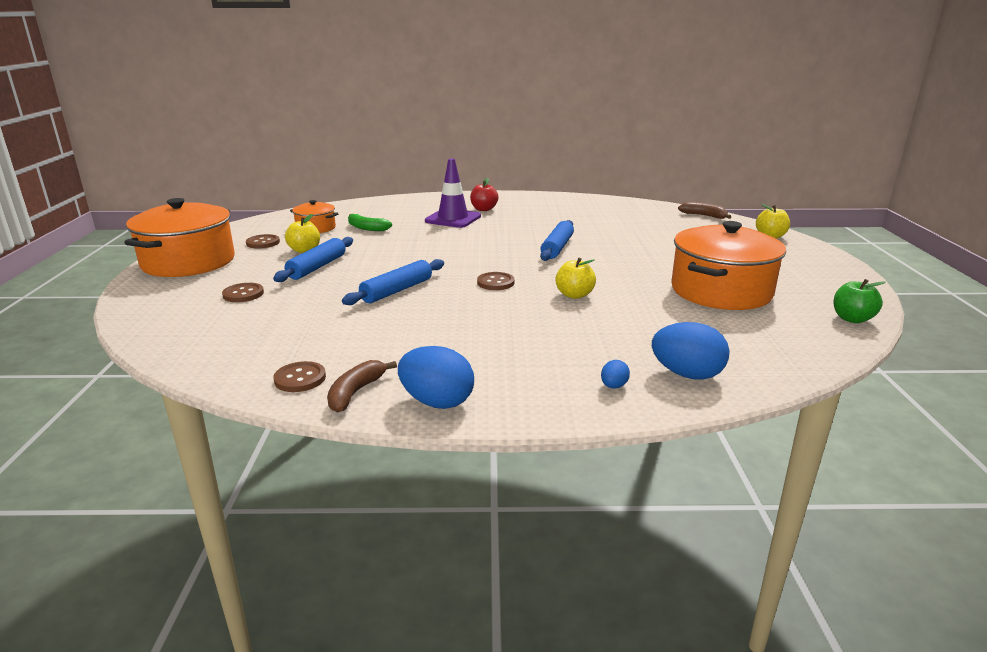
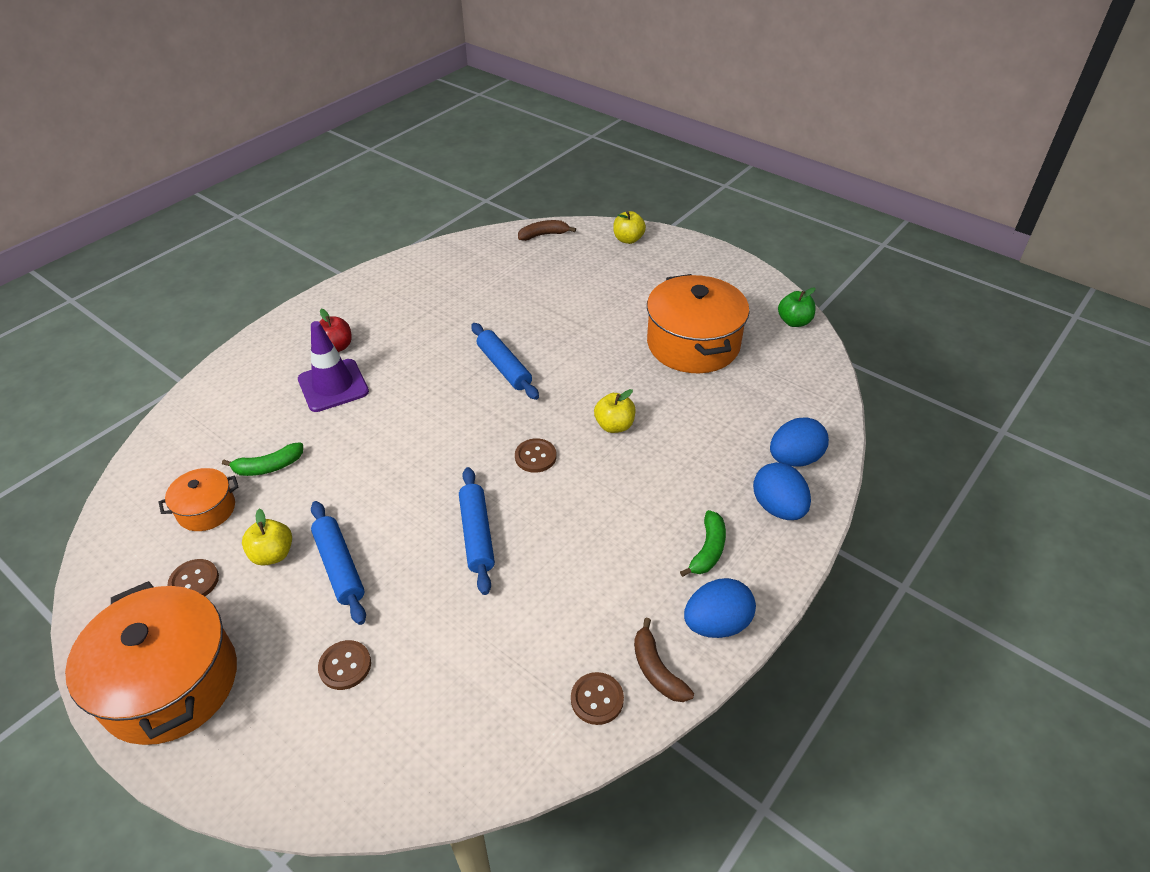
camera: 50 degrees left, 20 degrees up
blue egg [601,360,630,389] -> blue egg [753,462,811,520], size x2.09
none -> green banana [680,510,726,577]

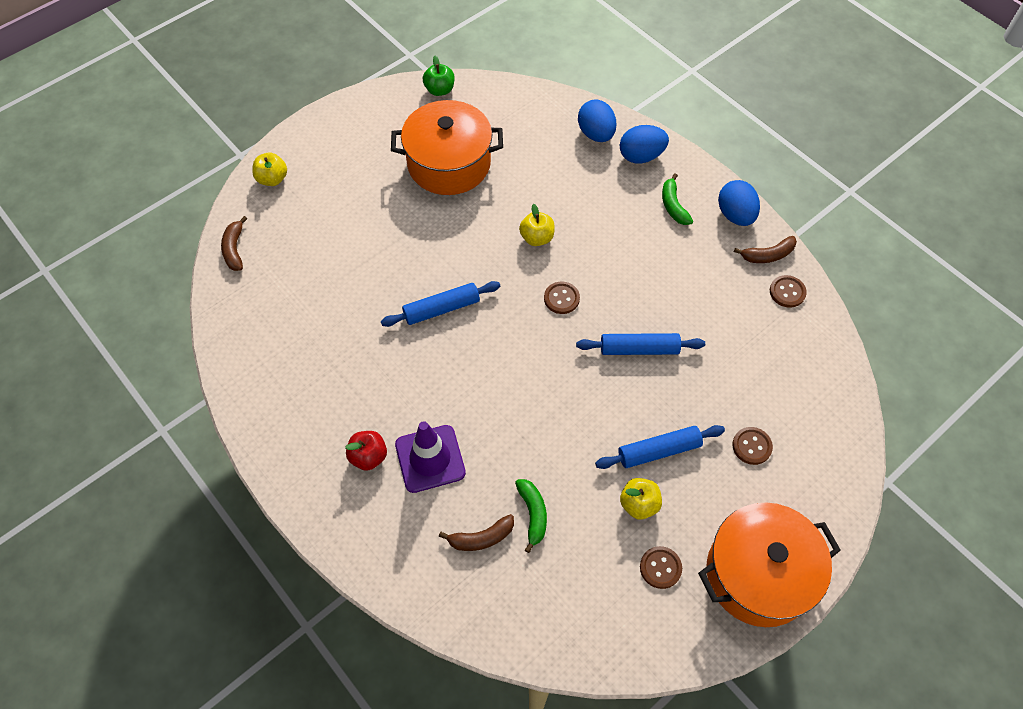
camera: 80 degrees left, 15 degrees up
orange pot [158,468,238,531] -> none
green banana [680,510,726,577] -> green banana turned 135 degrees counterclockwise [662,173,693,225]
none -> brown banana [439,514,514,551]

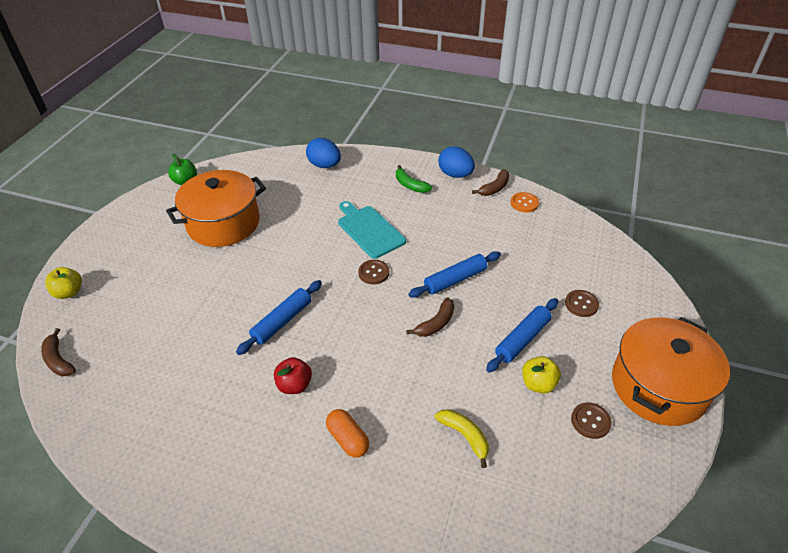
camera: 30 degrees left, 15 degrees down
red apple [345,431,387,471] -> red apple moved to [274,357,312,394]
purple traffic cone [395,421,466,493] -> orange capsule [326,409,369,458]
brown banana [439,514,514,551] -> brown banana moved to [406,298,454,337]
green banana [515,479,547,553] -> yellow banana [435,409,489,468]
yellow apple [519,204,555,246] -> none
blue egg [620,125,669,164] -> none
brown button [770,275,807,308] -> orange button [511,192,539,212]
none -> turquoise cutting board [338,201,406,259]

